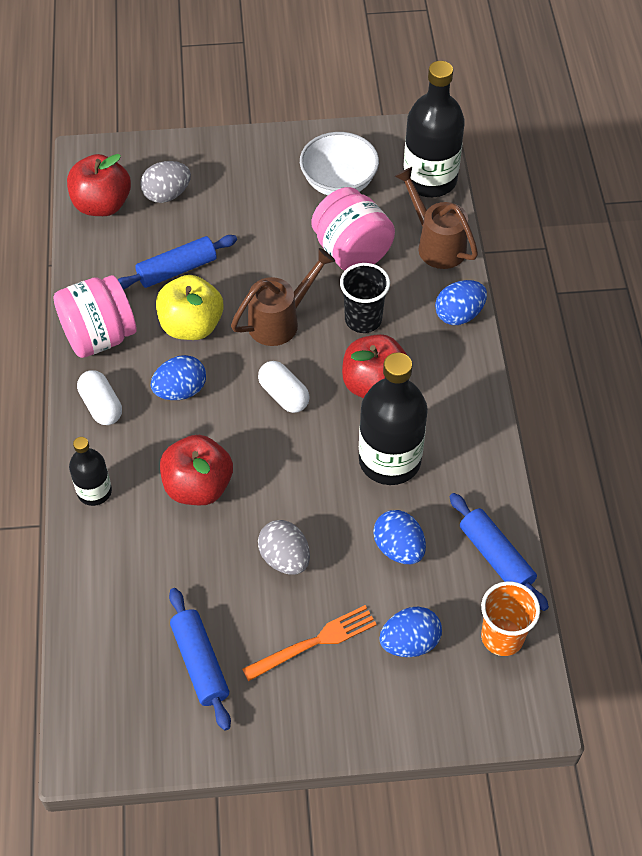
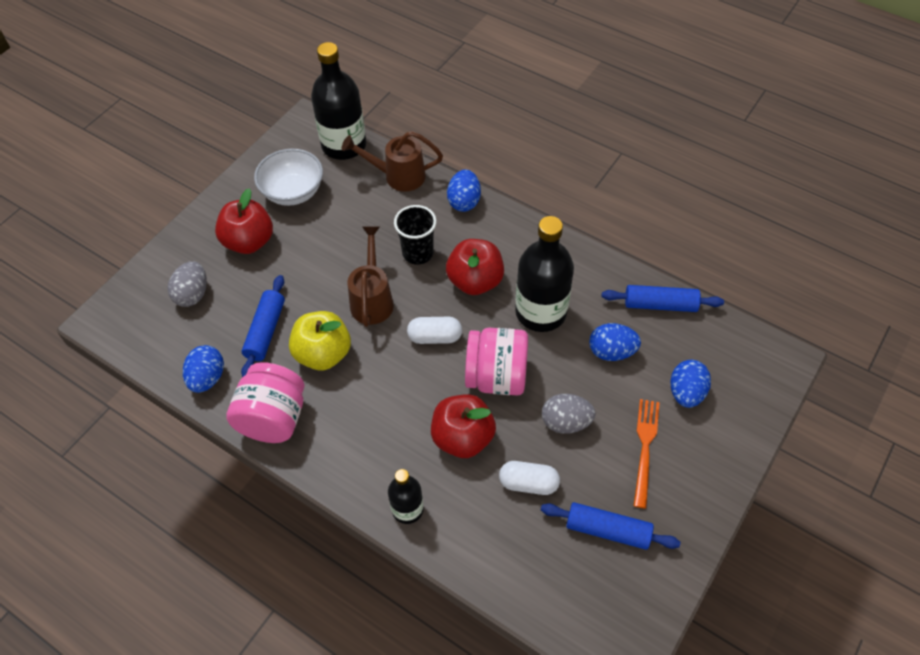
camera: 50 degrees left, 0 degrees up
red apple [67,154,131,216] -> red apple moved to [215,189,273,254]
white capsule [77,370,122,425] -> white capsule moved to [499,461,560,495]
blue egg [151,355,206,400] -> blue egg moved to [183,345,224,393]
pink jar [311,187,395,271] -> pink jar moved to [465,328,528,396]
orange cup [481,581,540,656] -> none

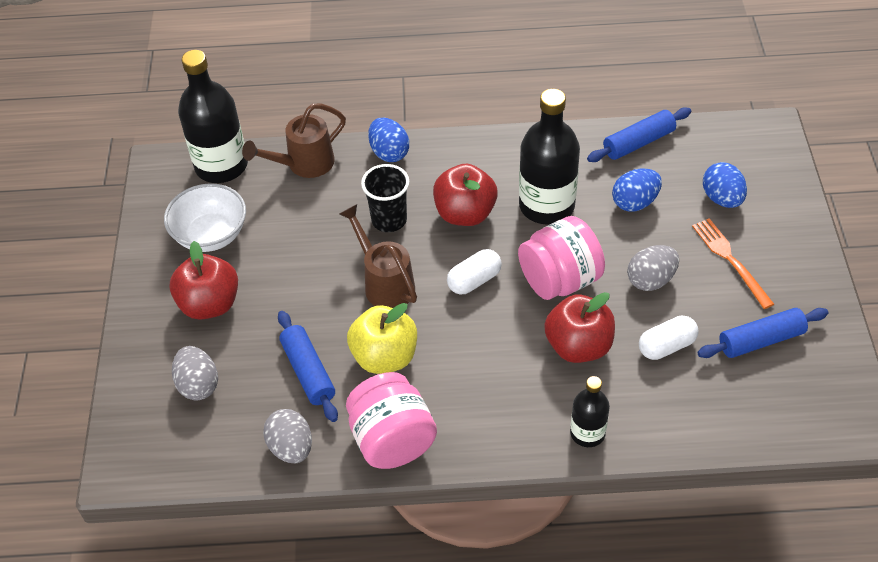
camera: 35 degrees left, 5 degrees down
blue egg [183,345,224,393] -> grey egg [263,409,312,463]

